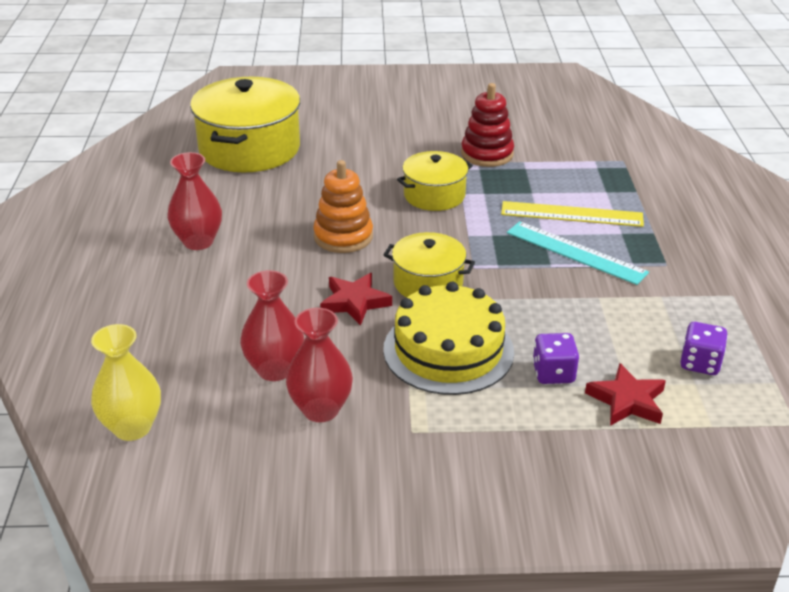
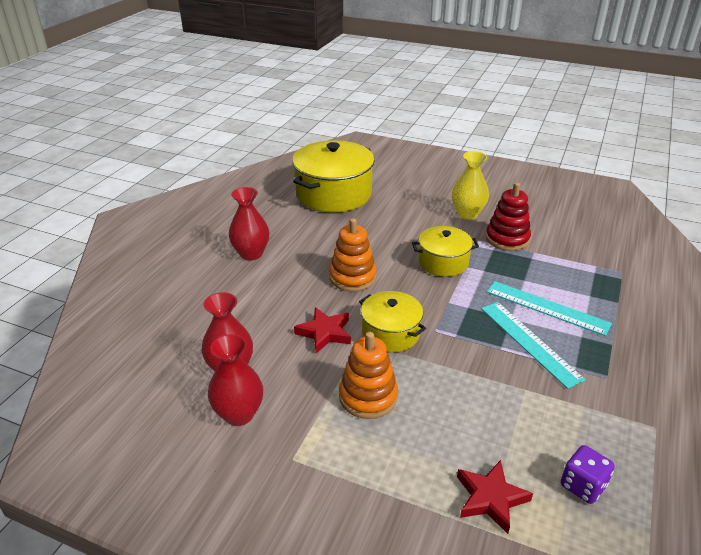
camera: 25 degrees right, 0 degrees up
yellow vase [91,324,161,441] -> yellow vase moved to [452,151,489,219]
yellow cake [383,282,514,395] -> orange stacking toy [339,332,398,419]
yellow ruler [501,201,644,227] -> turquoise ruler [487,281,612,336]
purple dice [533,333,579,384] -> none

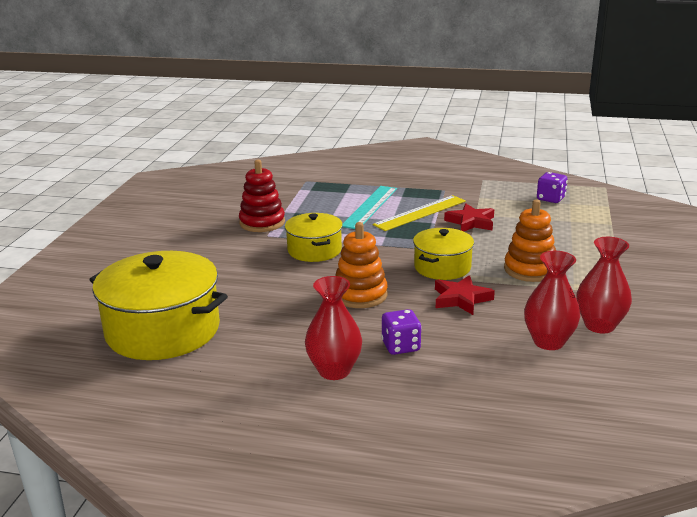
camera: 100 degrees left, 10 degrees down
yellow vase [452,151,489,219] -> none
red star [457,460,533,534] -> red star moved to [444,203,494,231]
turquoise ruler [481,302,586,389] -> yellow ruler [372,195,466,231]
none -> purple dice [381,309,422,355]

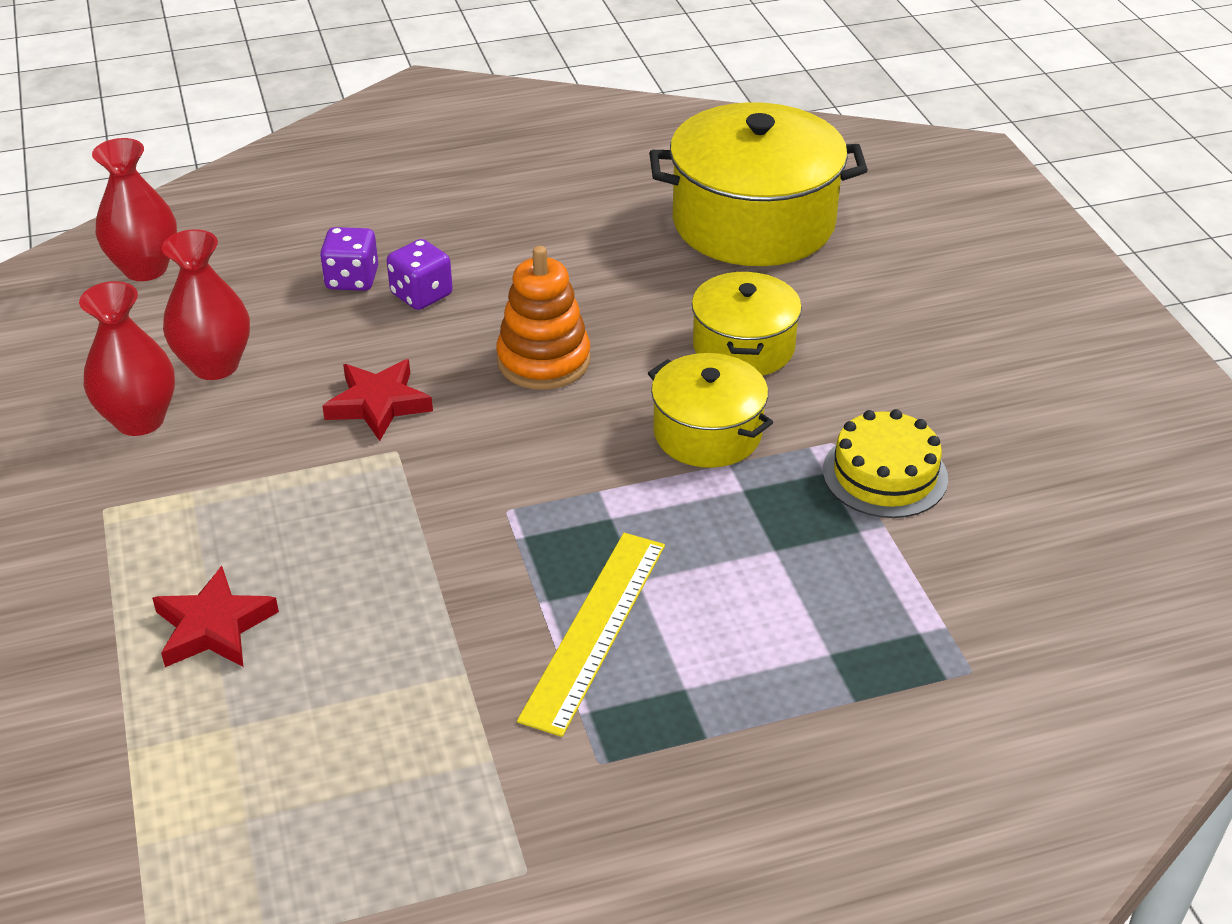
camera: 150 degrees right, 15 degrees up
red stacking toy [239,160,285,232] -> yellow cake [823,409,948,518]
red vase [305,276,362,380] -> red vase moved to [92,138,177,281]
turquoise ruler [343,186,397,229] -> none
yellow pot [413,228,474,280] -> yellow pot moved to [692,271,802,376]
red star [444,203,494,231] -> red star moved to [152,566,279,667]
orange stacking toy [504,199,556,282] -> none
purple dice [537,172,568,203] -> purple dice moved to [320,227,378,291]

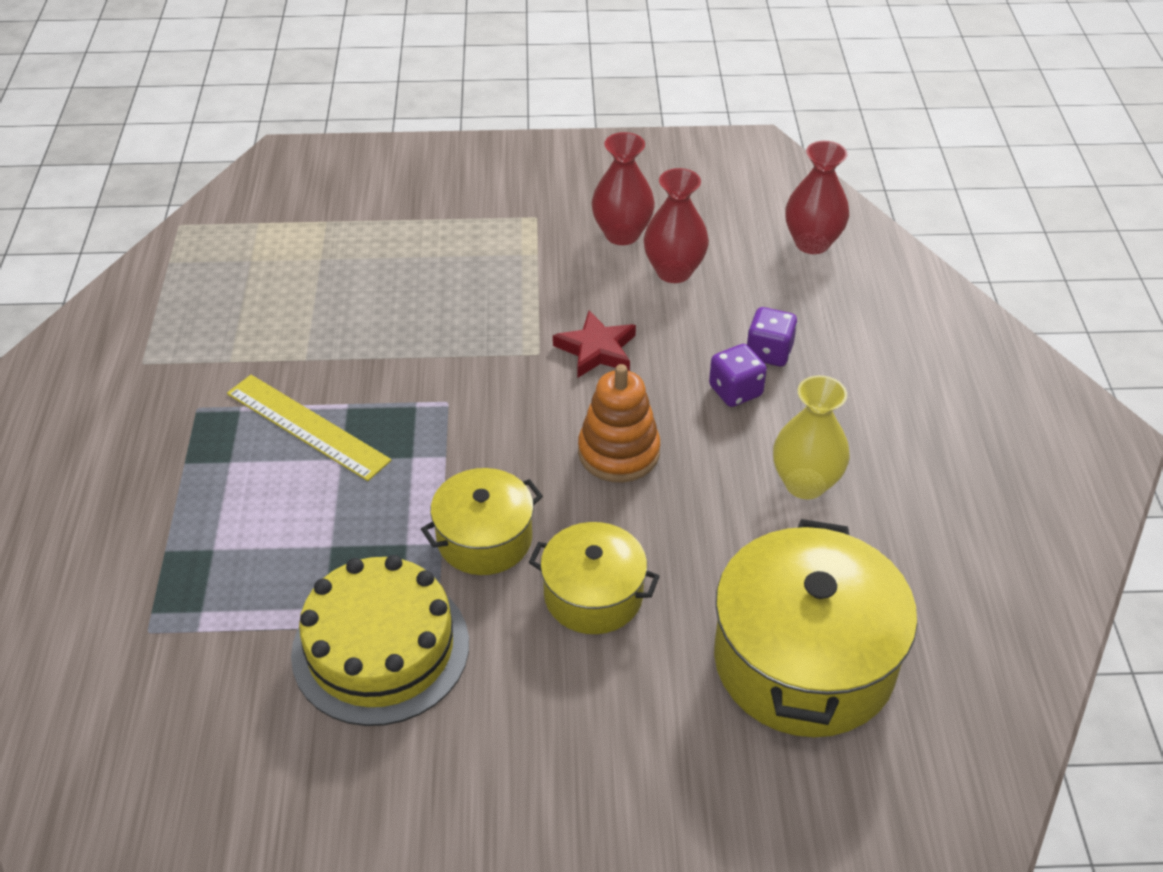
camera: 105 degrees right, 5 degrees up
red star [152,566,279,667] -> none
yellow cake [823,409,948,518] -> yellow cake [291,555,469,726], size x1.55
none -> yellow vase [773,375,850,499]

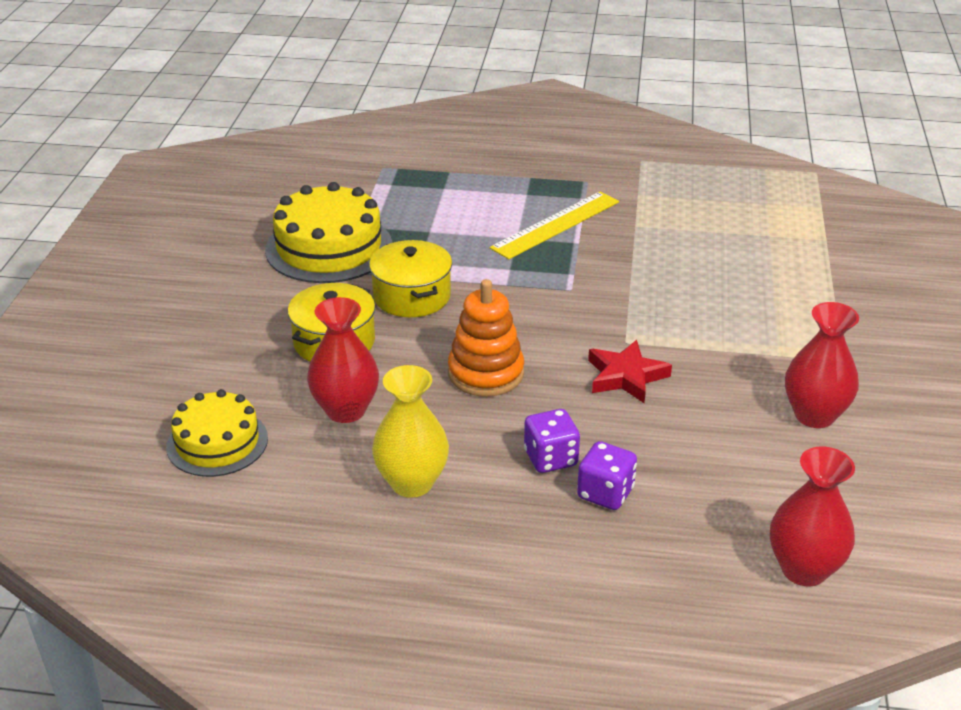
camera: 100 degrees right, 10 degrees down
red vase [644,168,709,283] -> red vase moved to [307,297,379,423]
yellow pot [714,519,918,737] -> yellow cake [166,389,268,477]

